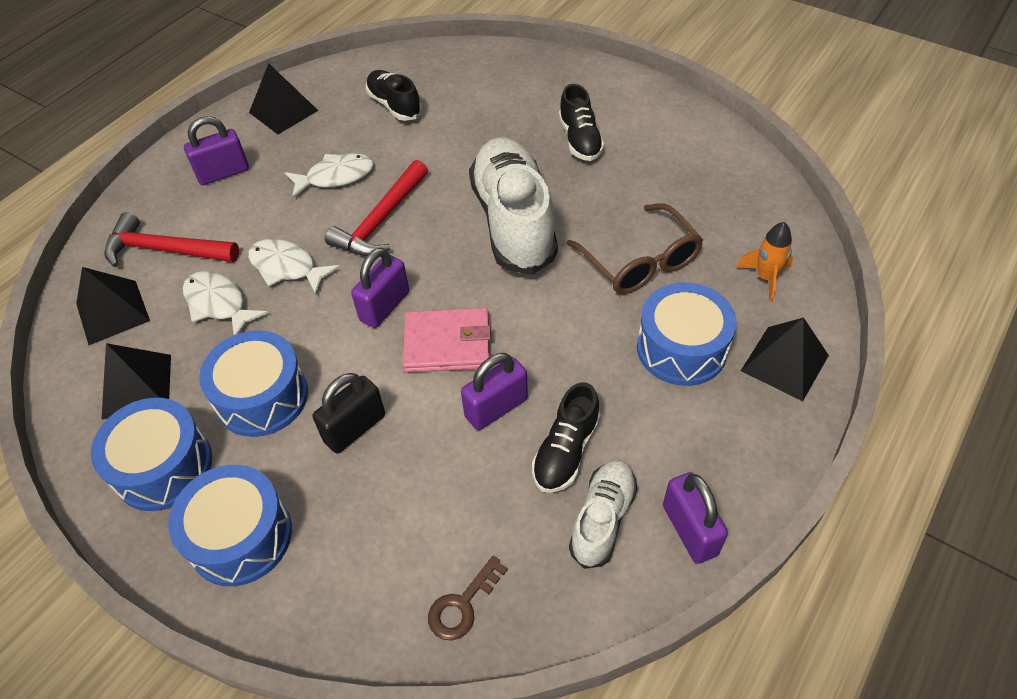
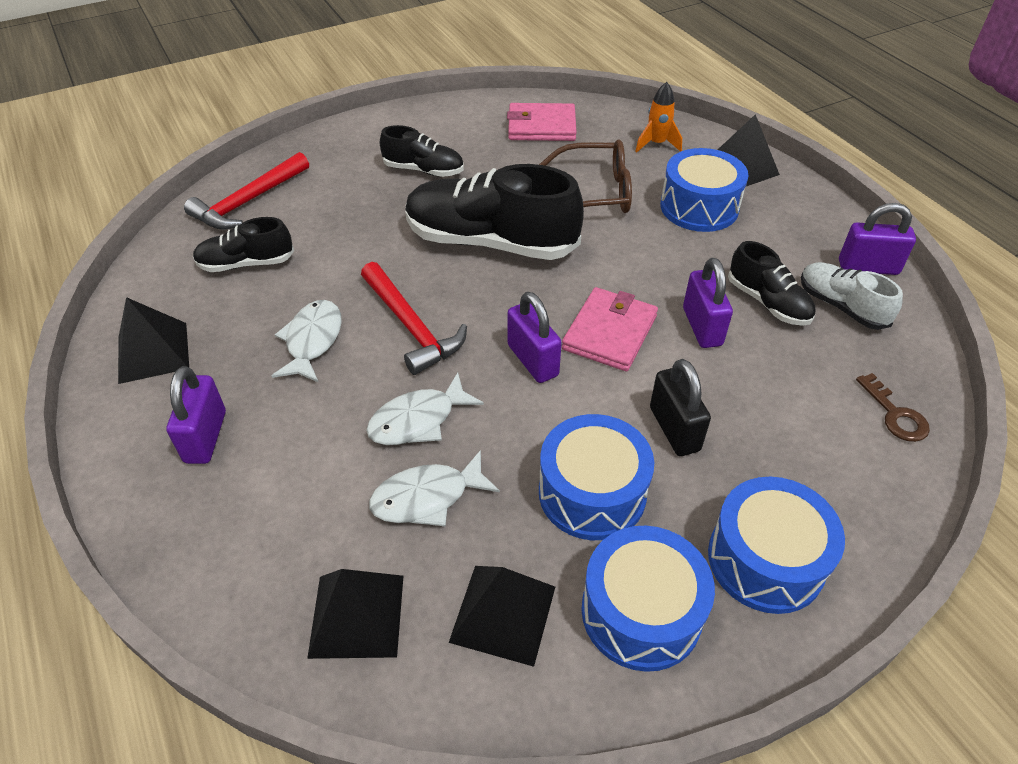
camera: 65 degrees left, 5 degrees down
red hammer [104,212,239,267] -> red hammer moved to [184,152,309,230]
white shoe [469,137,558,275] -> black shoe [405,164,584,260]
none -> pink wallet [507,103,577,141]

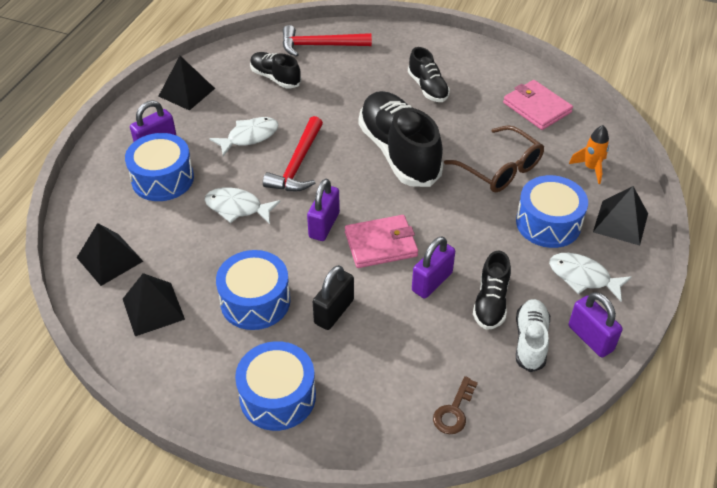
camera: 50 degrees right, 0 degrees up
white fish [369,450,500,526] -> white fish moved to [549,253,632,301]
blue drum [581,526,715,672] -> blue drum moved to [125,133,194,201]

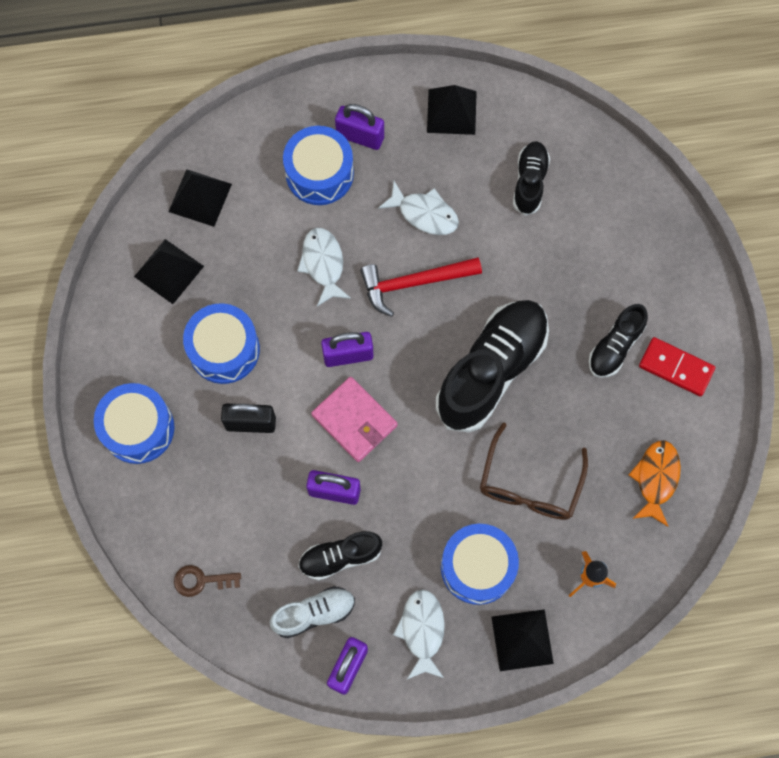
camera: 60 degrees right, 25 degrees up
red hammer [283,25,372,57] -> none
pink wallet [503,80,573,130] -> orange fish [629,441,681,527]
none -> red domino [639,337,715,396]

